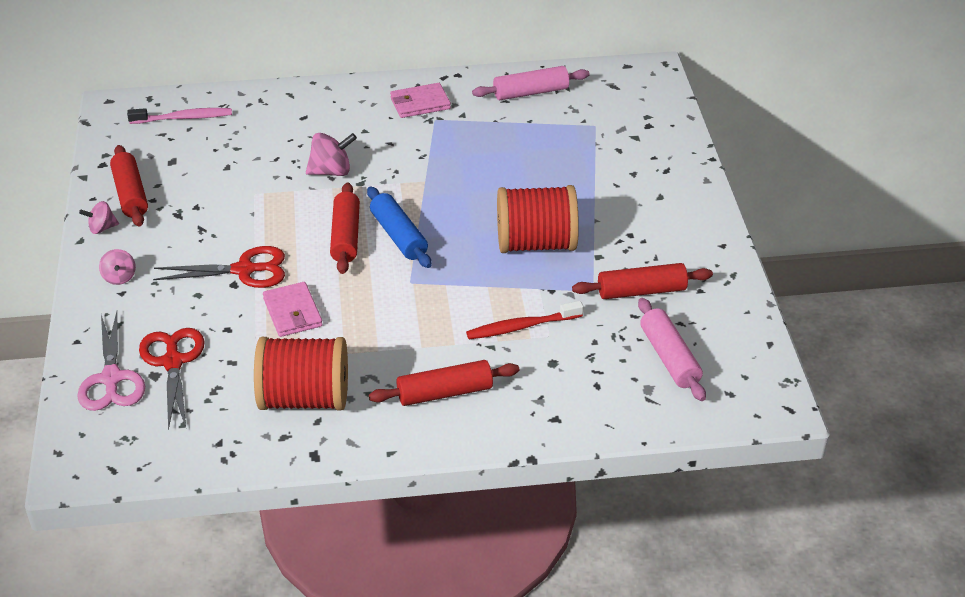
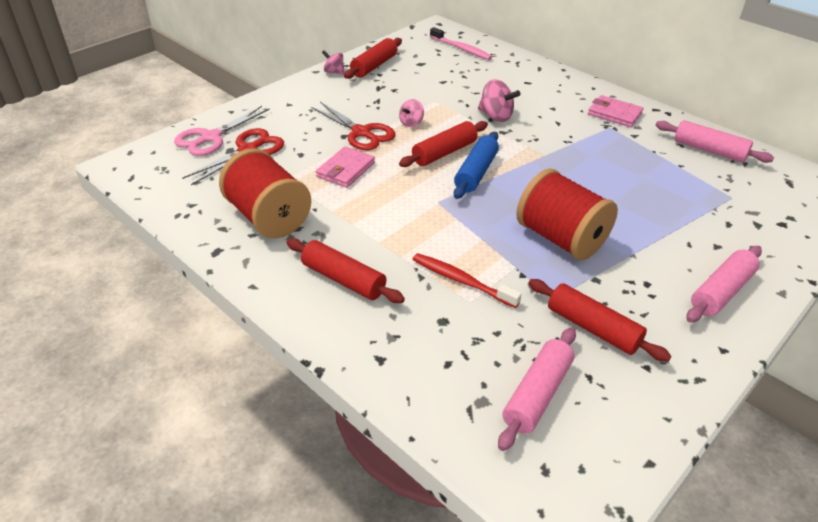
camera: 50 degrees right, 0 degrees up
pink spinning top [99,249,136,285] -> pink spinning top moved to [399,99,424,127]
none -> pink rolling pin [687,246,762,323]

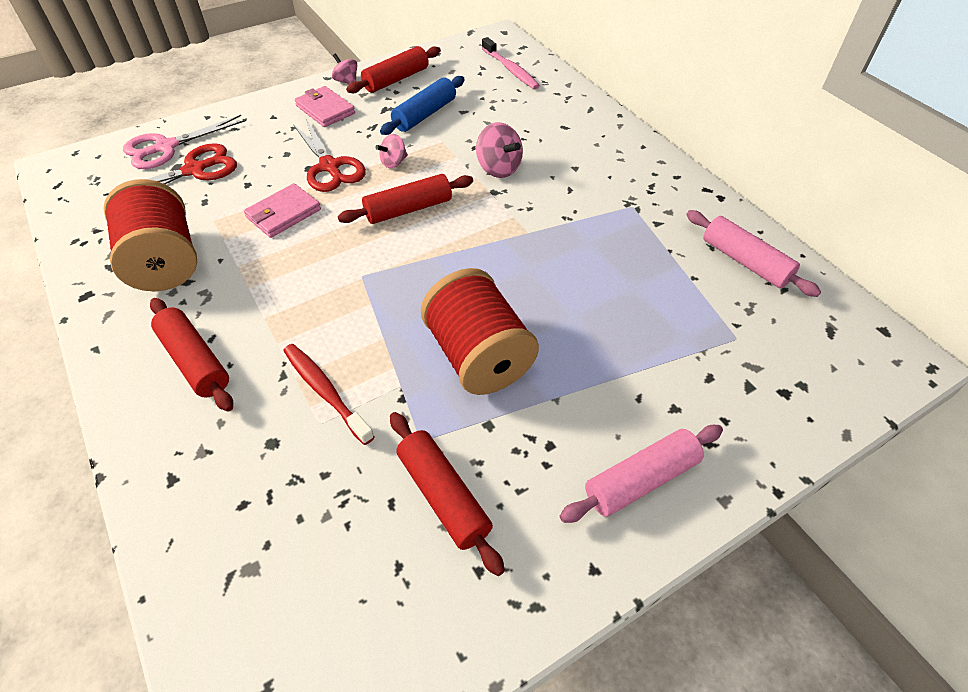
camera: 15 degrees right, 10 degrees up
blue rolling pin [454,132,499,199] -> blue rolling pin moved to [380,76,465,135]
pink rolling pin [498,327,576,451] -> none
pink wallet [588,95,644,127] -> pink wallet moved to [295,86,355,127]

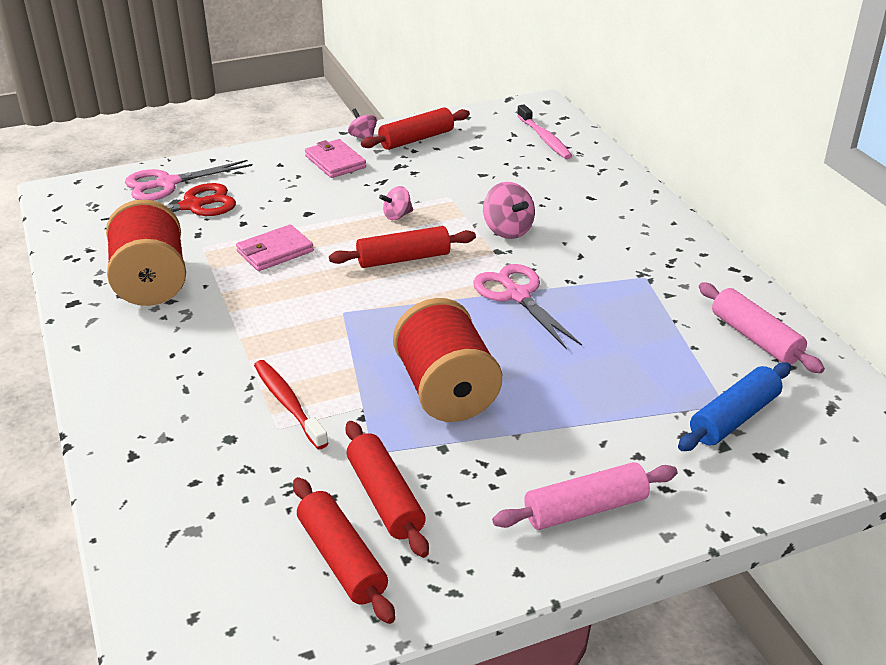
camera: 10 degrees right, 15 degrees down
red rolling pin [150,298,233,412] -> red rolling pin moved to [293,477,395,624]
red scissors [293,120,366,192] -> none
blue rolling pin [380,76,465,135] -> blue rolling pin moved to [678,362,791,451]
none -> pink scissors [473,264,582,350]

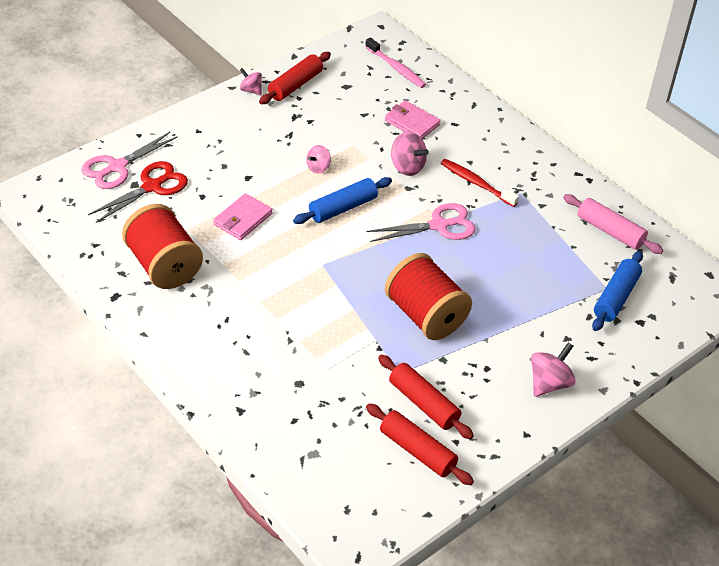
camera: 20 degrees left, 10 degrees up
red toothbrush [254,360,329,449] -> red toothbrush moved to [441,159,519,207]
pink wallet [305,139,366,178] -> pink wallet moved to [385,100,441,139]
red rolling pin [329,226,476,268] -> blue rolling pin [293,177,392,224]
pink scissors [473,264,582,350] -> pink scissors turned 120 degrees clockwise [366,203,476,242]
pink rolling pin [492,462,678,530] -> pink spinning top [531,342,576,397]

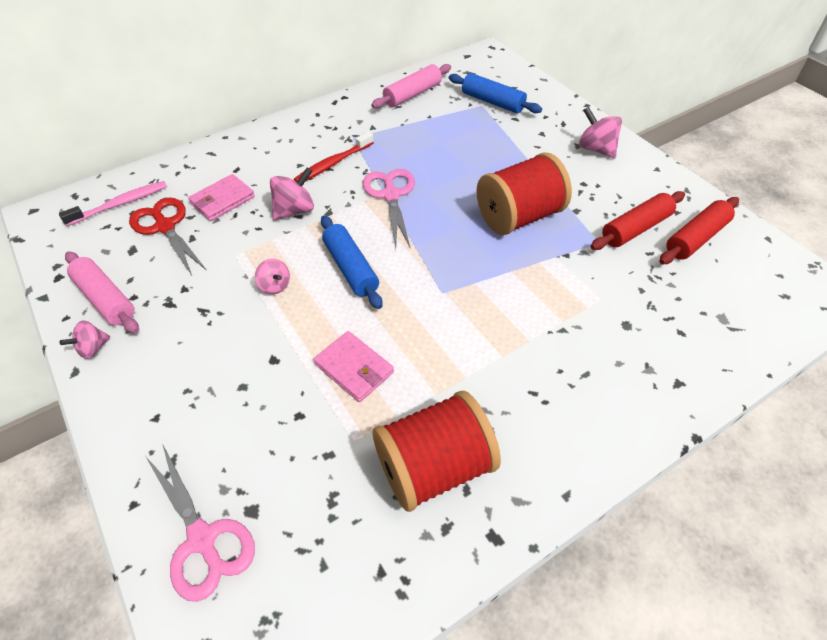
camera: 80 degrees left, 5 degrees up
red scissors [88,161,188,223] -> red scissors moved to [129,198,206,275]
red rolling pin [259,52,331,104] -> pink rolling pin [65,251,139,334]

